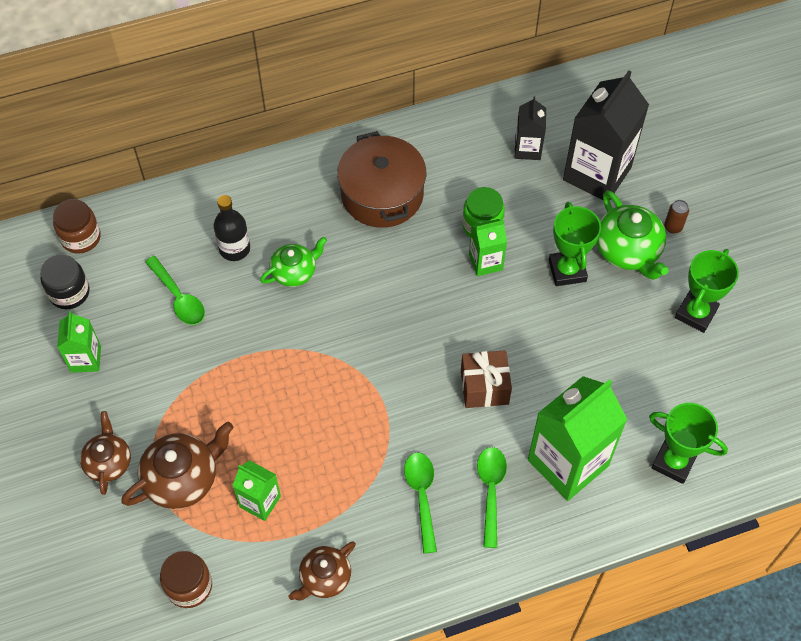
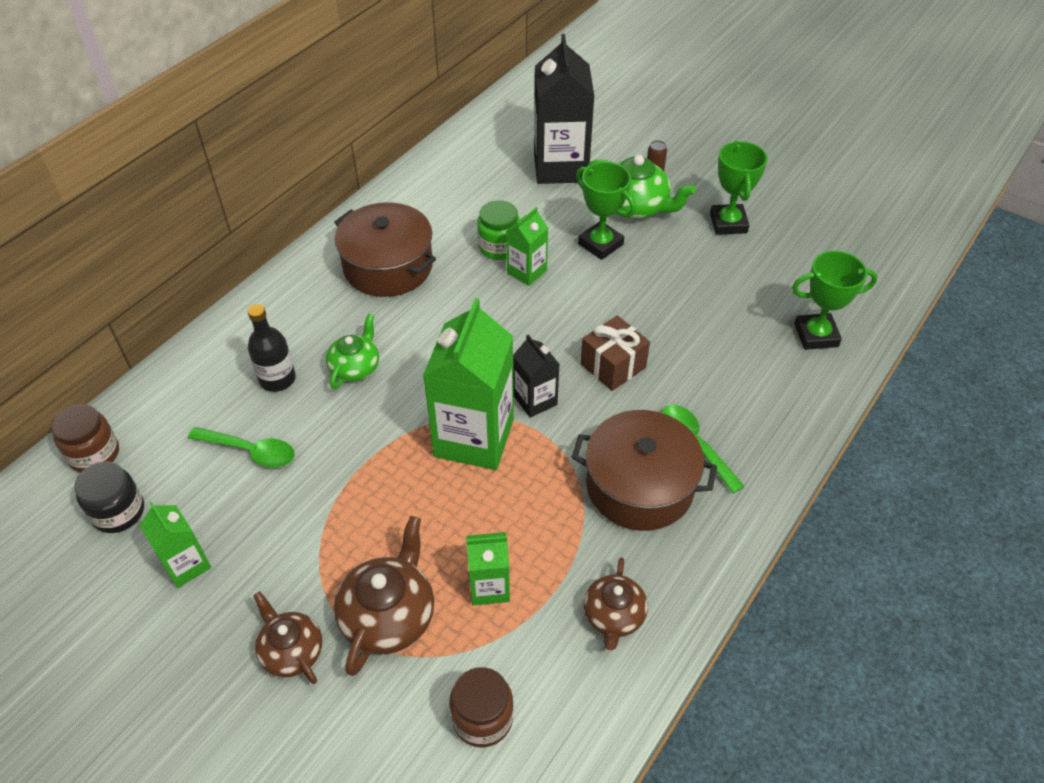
camera: 35 degrees left, 10 degrees down
green spoon [404,453,437,554] -> brown pot [572,410,717,531]
black carton [515,96,546,160] -> black carton moved to [513,334,560,418]
green carton [528,376,628,501] -> green carton moved to [423,298,514,470]

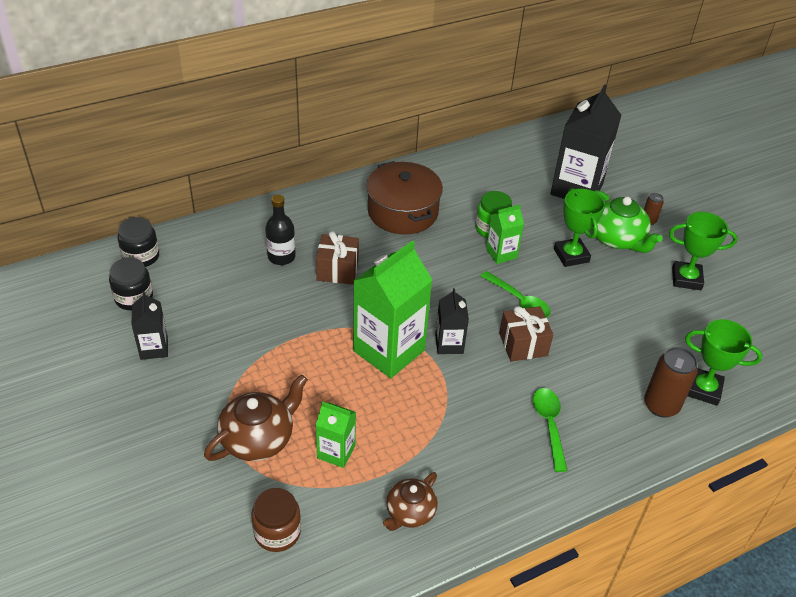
camera: 25 degrees right, 5 degrees down
brown jar [51,404,119,473] -> black jar [117,217,159,267]
green carton [140,502,211,588] -> black carton [131,291,168,360]
green spoon [188,427,295,468] -> green spoon moved to [480,271,551,318]
brown teapot [253,591,322,684] -> none
green teapot [326,314,379,389] -> brown gift [316,231,359,285]
brown pot [572,410,717,531] -> none
green trophy [710,141,768,235] -> green trophy turned 75 degrees clockwise [669,212,738,290]
none -> brown can [644,347,698,418]

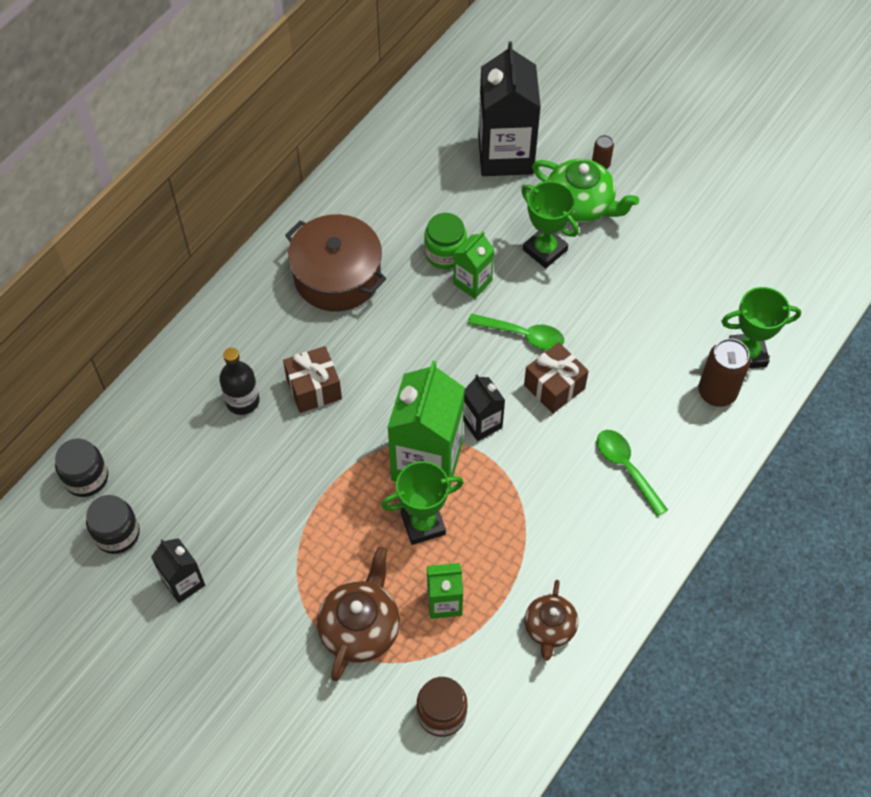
camera: 25 degrees left, 15 degrees up
green trophy [669,212,738,290] -> green trophy moved to [381,461,464,545]

